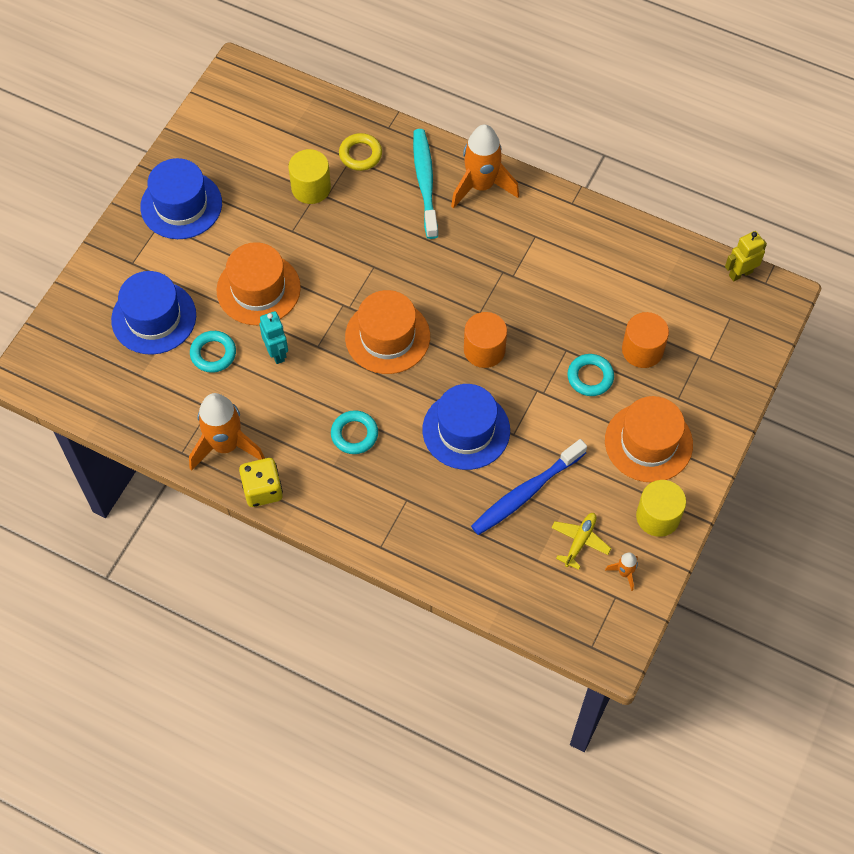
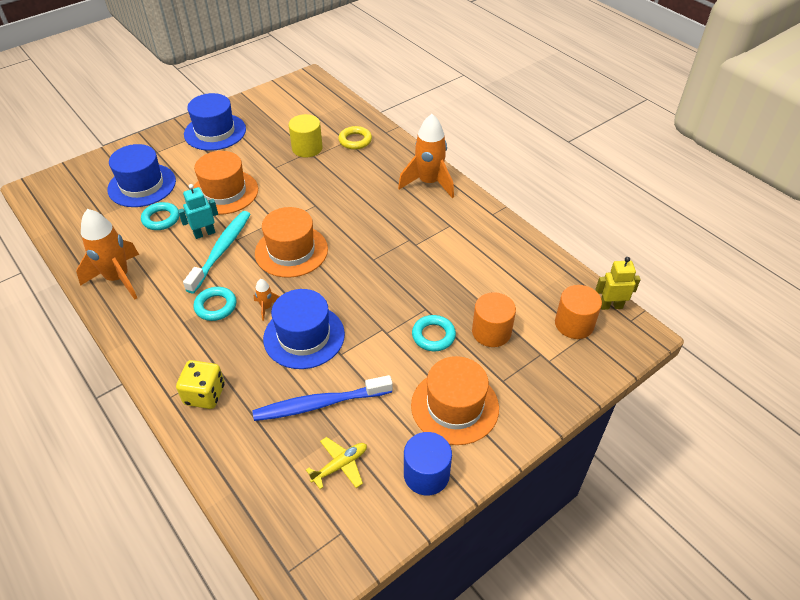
camera: 25 degrees right, 15 degrees down
yellow dice [239,458,283,507] -> yellow dice moved to [176,360,225,409]
turquoise robot [259,311,288,364] -> turquoise robot turned 120 degrees counterclockwise [178,184,218,239]
turquoise toothbrush [413,129,438,239] -> turquoise toothbrush moved to [183,211,250,294]
orange cylinder [464,312,507,368] -> orange cylinder moved to [555,285,602,339]
orange rocket [605,552,638,591] -> orange rocket moved to [254,279,280,321]
yellow cylinder [636,480,686,537] -> blue cylinder [404,432,452,495]

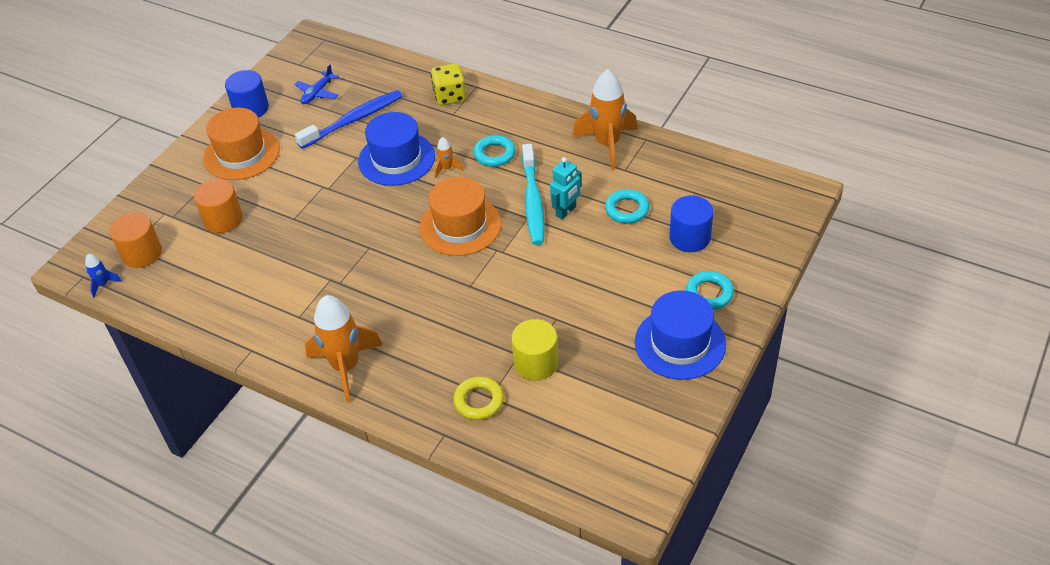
camera: 160 degrees right, 0 degrees up
blue hat [107,144,176,207] -> blue cylinder [669,195,713,252]
orange hat [193,151,258,215] -> none
yellow plane [306,437,367,489] -> blue plane [294,64,339,104]
turquoise ring [412,315,456,351] -> turquoise ring moved to [686,271,734,309]
yellow robot [595,257,641,310] -> blue rocket [85,254,122,298]

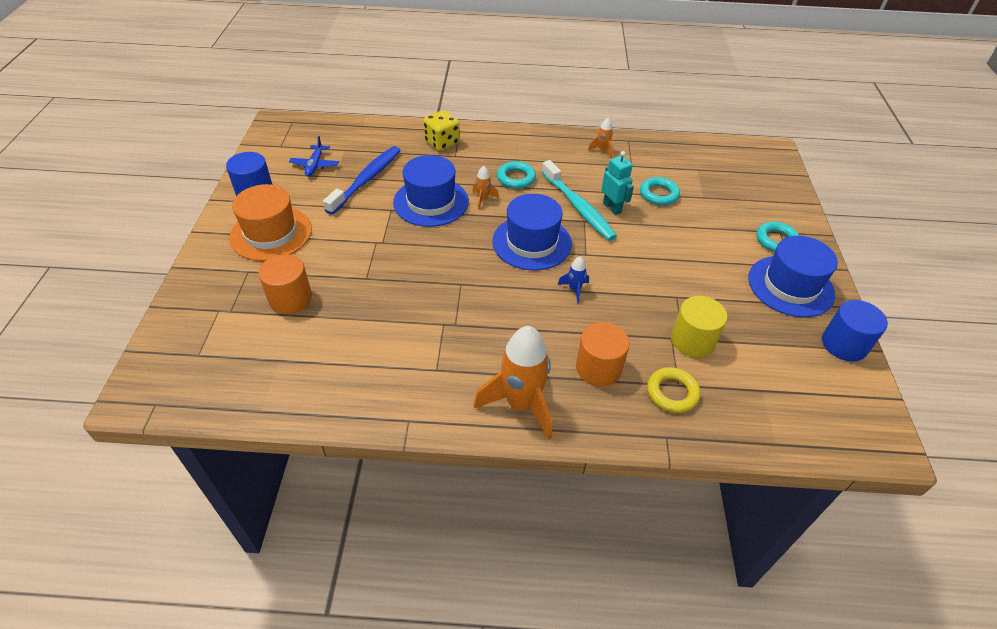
camera: 30 degrees left, 0 degrees up
blue rocket [85,254,122,298] -> blue rocket moved to [558,256,589,303]
orange cylinder [110,212,162,268] -> orange cylinder moved to [576,322,629,387]
orange hat [420,177,501,256] -> blue hat [492,194,572,270]
turquoise robot [550,157,582,219] -> turquoise robot turned 45 degrees counterclockwise [601,151,634,215]
orange rocket [573,69,638,170] -> orange rocket [588,118,613,158], size x0.45
blue cylinder [669,195,713,252] -> blue cylinder moved to [822,300,888,362]

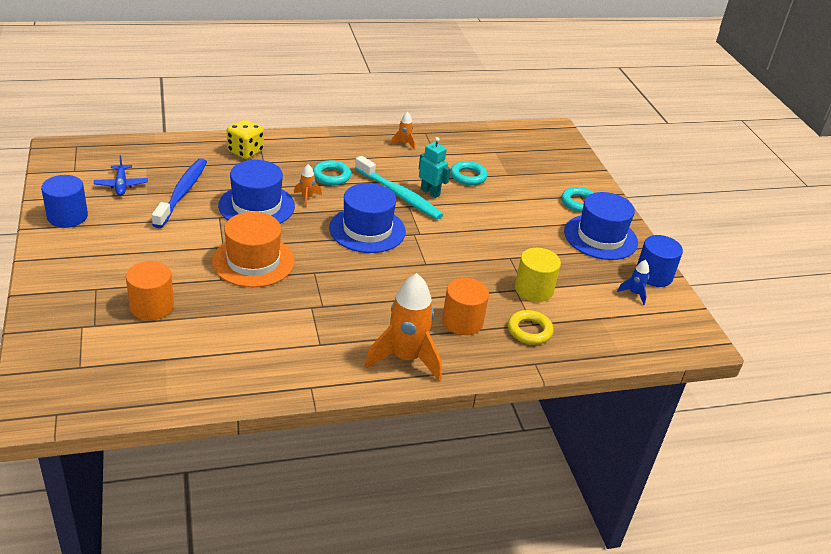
camera: 20 degrees left, 10 degrees down
orange hat [229,184,312,261] -> orange hat moved to [212,212,295,287]
blue rocket [558,256,589,303] -> blue rocket moved to [618,260,649,305]

